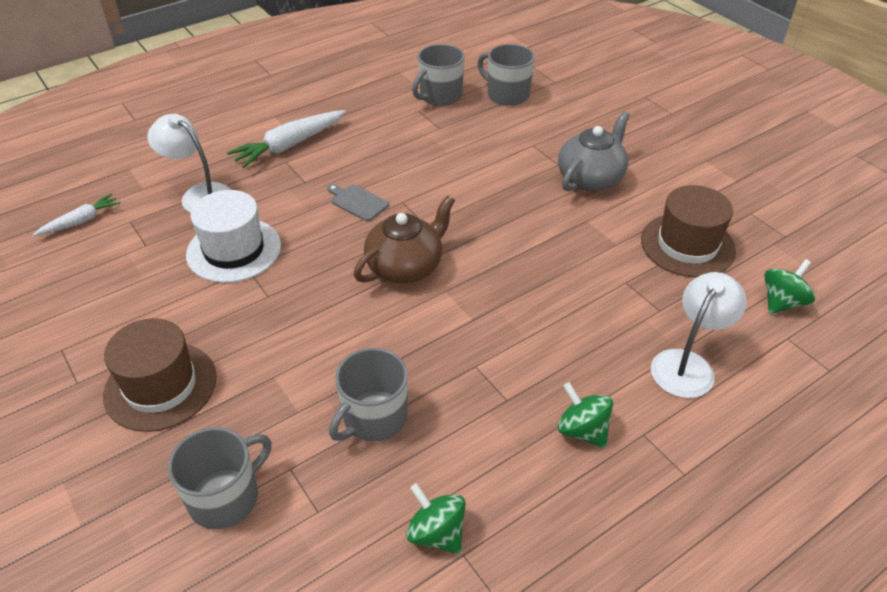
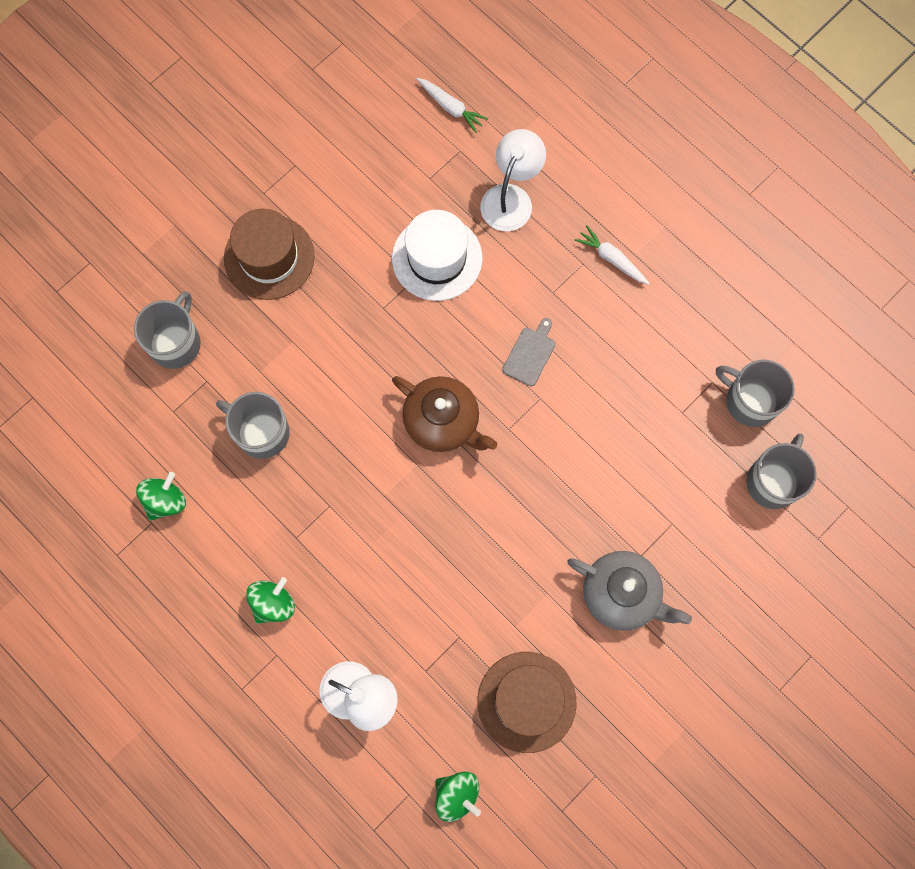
camera: 80 degrees right, 30 degrees up
grey mug [168,427,271,529] -> grey mug turned 105 degrees counterclockwise [134,291,201,369]
white carrot [227,110,346,168] -> white carrot [575,225,650,285], size x0.60

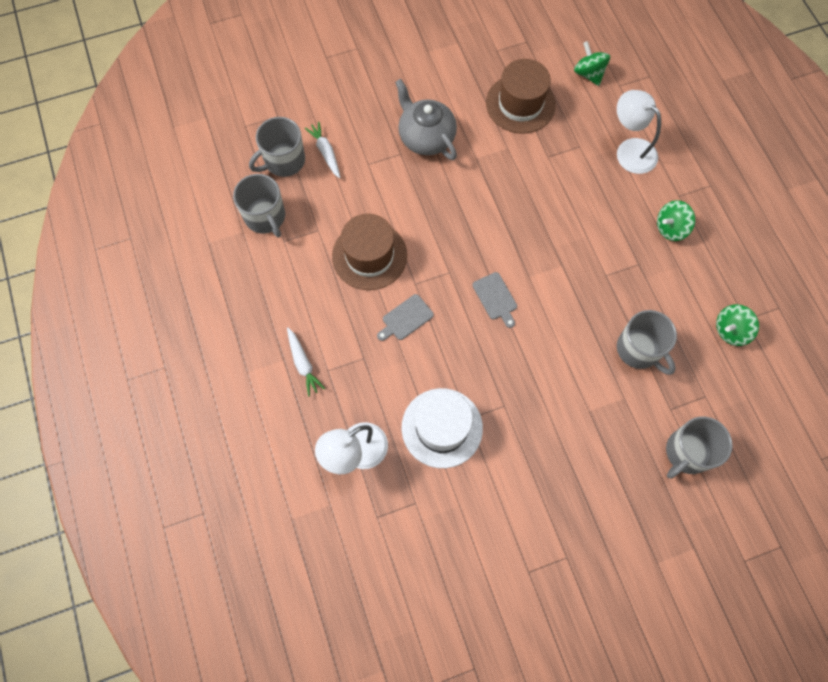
camera: 155 degrees left, 5 degrees down
brown hat [224,209,315,300] -> brown hat moved to [332,214,407,290]
brown teapot [392,376,497,452] -> grey cutting board [472,272,517,328]
white carrot [417,78,488,133] -> white carrot moved to [305,122,340,178]

